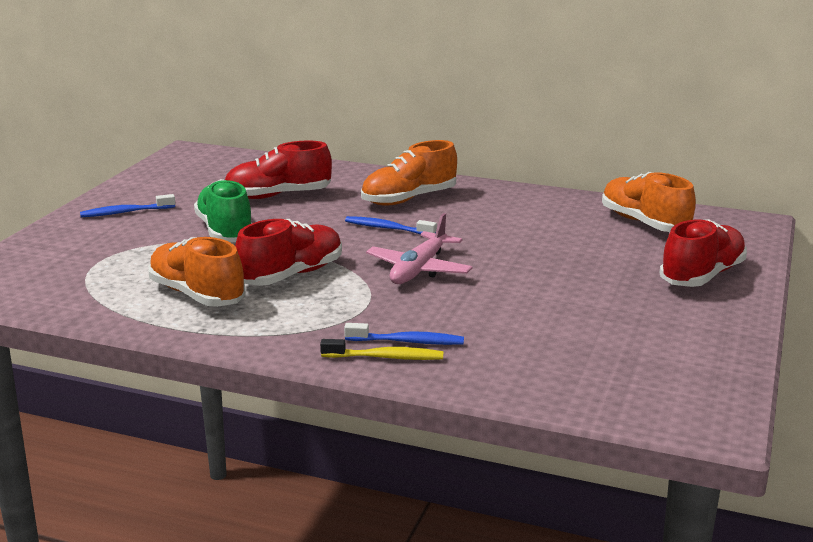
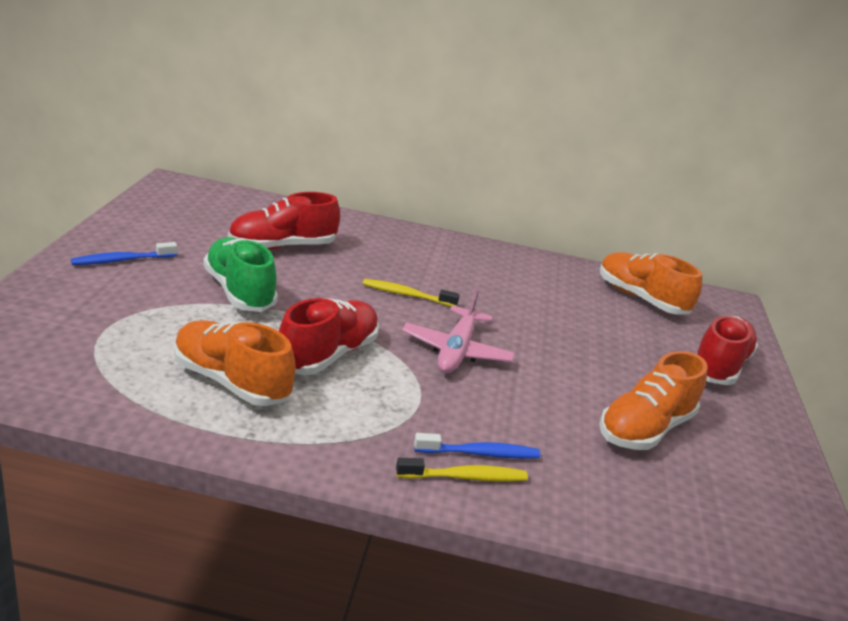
camera: 15 degrees left, 5 degrees up
blue toothbrush [345,216,437,234] -> yellow toothbrush [362,279,460,307]
orange shoe [361,140,457,205] -> orange shoe moved to [599,351,708,450]

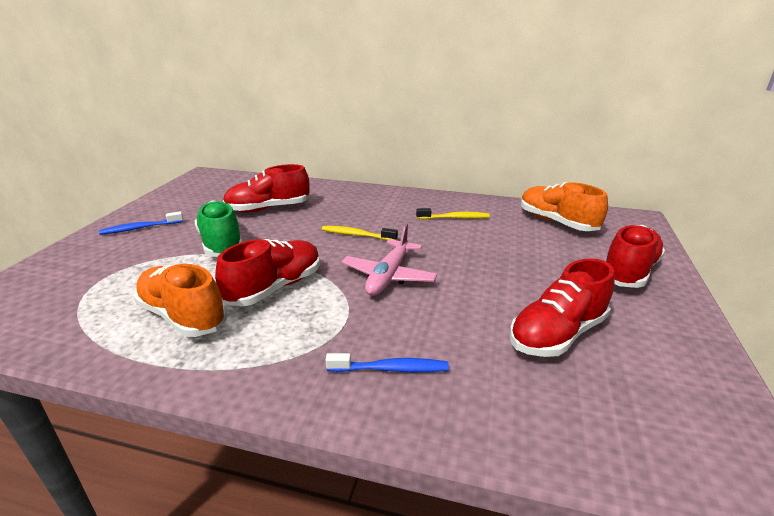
camera: 10 degrees right, 0 degrees up
yellow toothbrush [396,458,528,482] -> yellow toothbrush moved to [416,208,490,219]
orange shoe [599,351,708,450] -> red shoe [510,259,615,357]

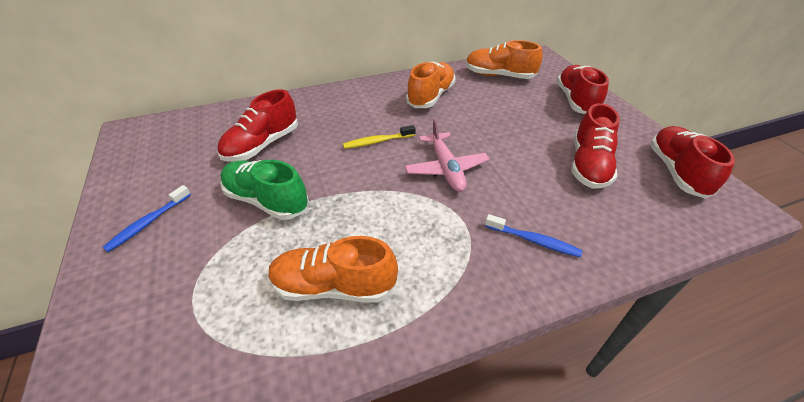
camera: 35 degrees left, 15 degrees up
red shoe [215,239,320,306] -> red shoe moved to [650,126,735,198]
blue toothbrush [326,353,449,372] -> blue toothbrush turned 60 degrees clockwise [485,214,583,257]
yellow toothbrush [416,208,490,219] -> orange shoe [406,61,456,108]

